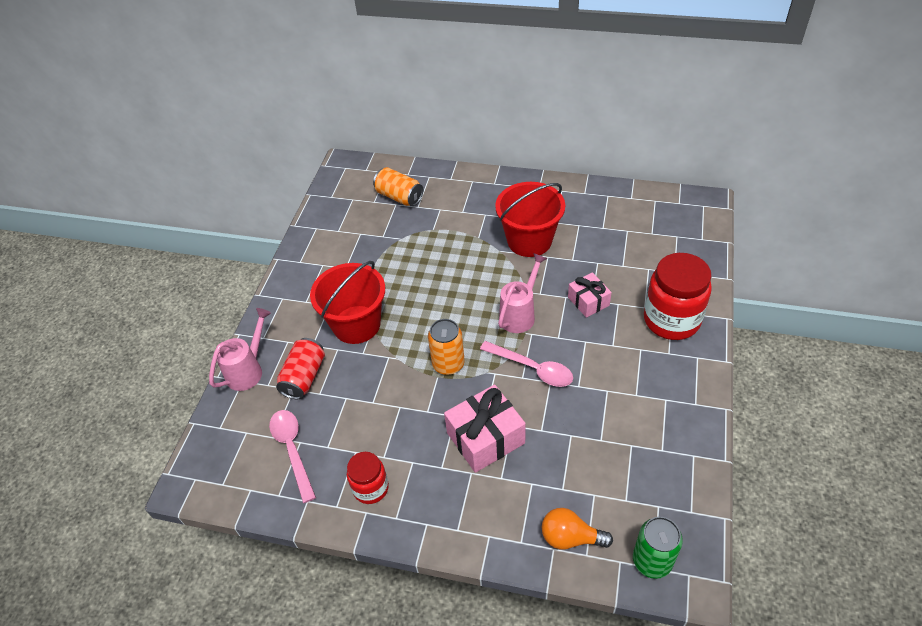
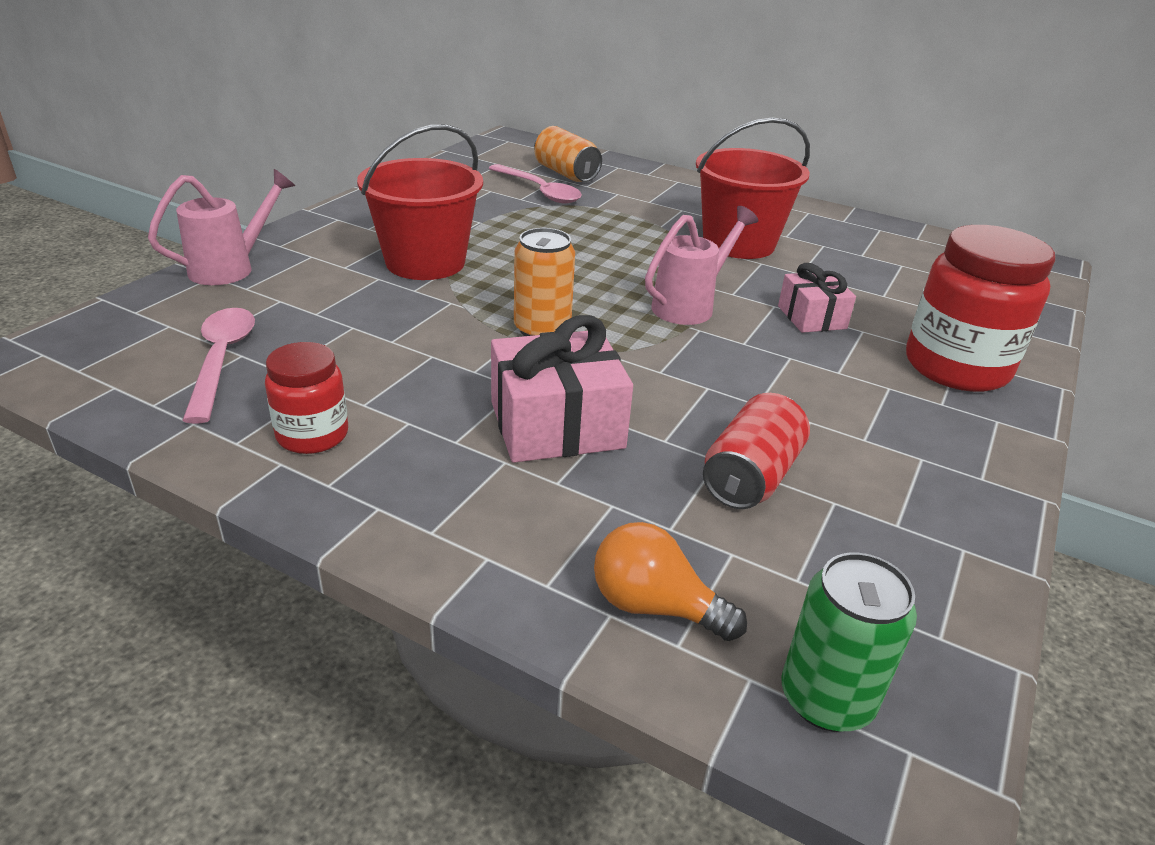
camera: 10 degrees right, 15 degrees down
red can [276,338,325,399] -> red can moved to [703,393,810,509]
pink spoon [480,341,573,387] -> pink spoon moved to [488,164,582,203]

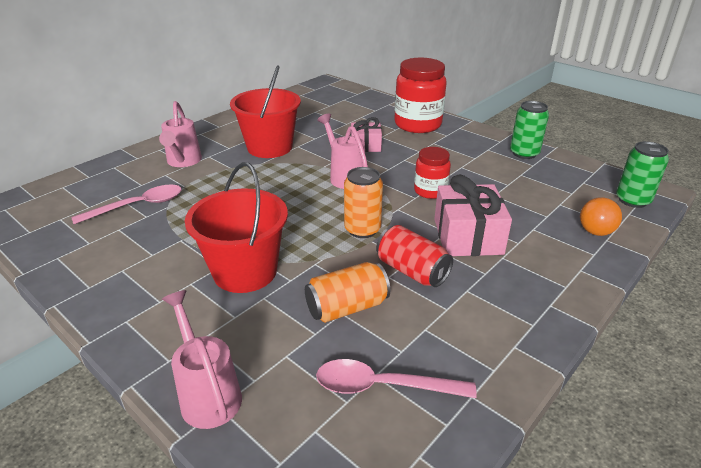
camera: 75 degrees left, 0 degrees up
red jar [265,342,348,454] -> red jar moved to [414,147,451,199]
orange can [534,126,602,182] -> orange can moved to [305,262,390,323]
red can [703,393,810,509] -> red can moved to [376,225,453,287]
none -> pink watering can [159,101,202,167]
none -> green can [510,101,549,159]

